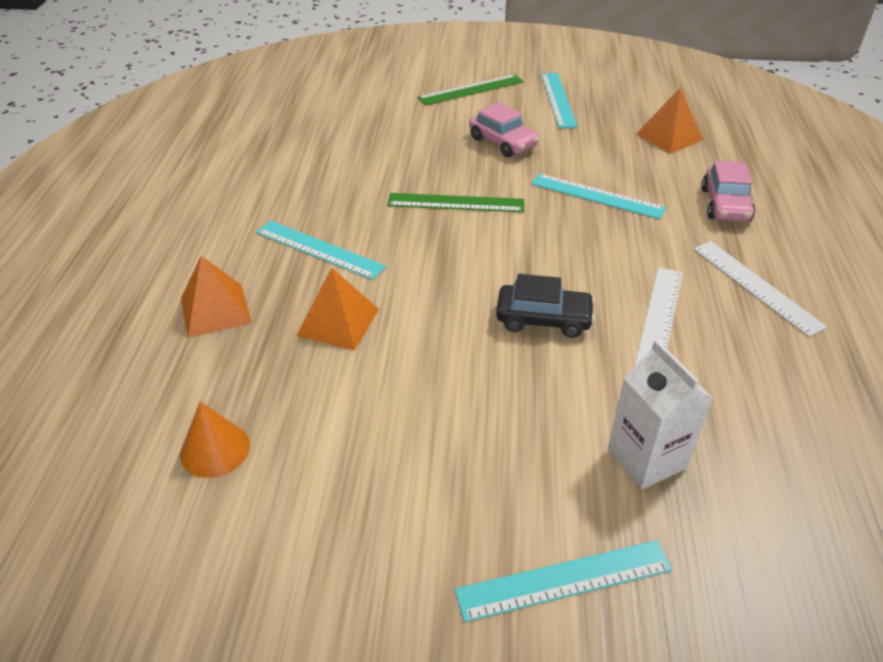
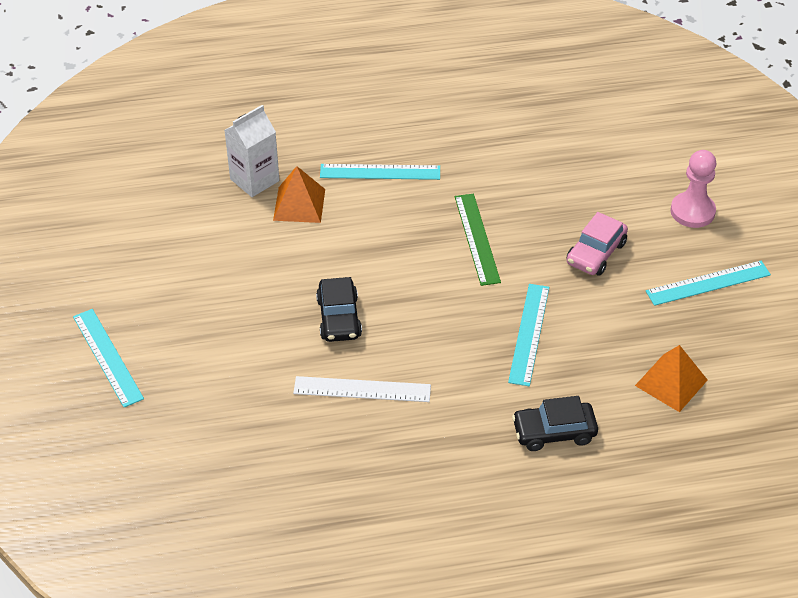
camera: 75 degrees right, 5 degrees up
orange cone [180,402,250,478] -> none
orange pyramid [181,256,252,338] -> none
turquoise ruler [256,221,386,280] -> turquoise ruler turned 75 degrees clockwise [320,164,440,180]
green ruler [417,74,524,106] -> pink pawn [670,150,716,228]
white carton [608,340,713,489] -> white carton moved to [224,105,280,197]
white ruler [694,241,827,337] -> none
pink car [701,161,755,222] -> black car [512,396,598,451]

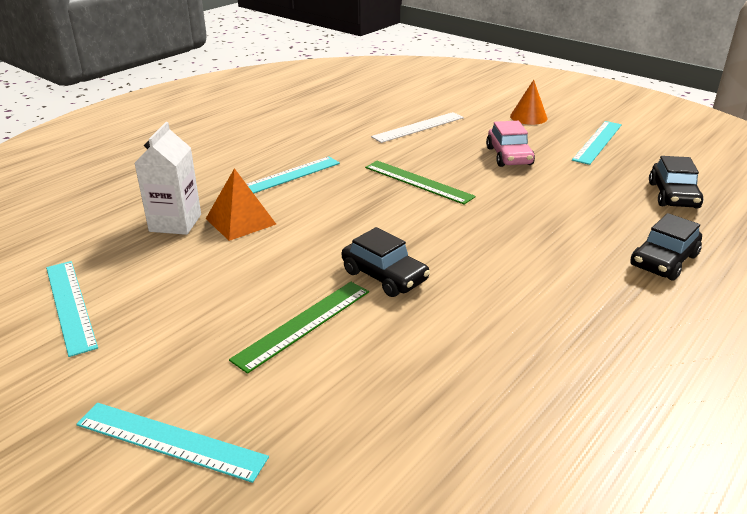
camera: 40 degrees left, 15 degrees down
white ruler [293,376,431,402] -> white ruler moved to [371,112,464,143]
turquoise ruler [508,284,549,386] -> turquoise ruler moved to [46,261,98,357]
orange pyramid [635,345,708,412] -> black car [649,156,703,208]
pink pawn [670,150,716,228] -> orange cone [510,80,548,125]
none -> green ruler [229,282,369,374]

